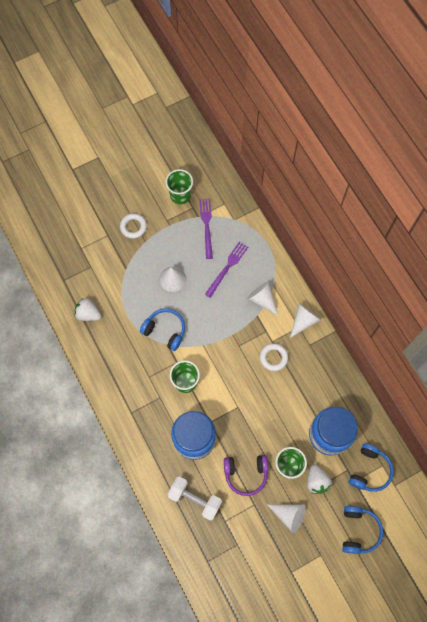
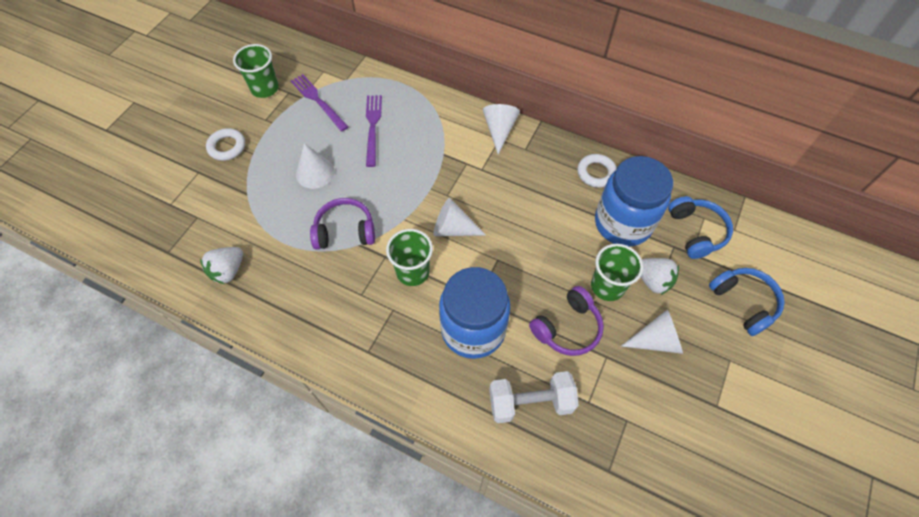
camera: 35 degrees left, 10 degrees down
white strawberry [74,298,101,321] -> white strawberry turned 45 degrees counterclockwise [200,247,243,284]
blue headphones [140,308,185,351] -> purple headphones [310,198,375,250]
white cone [247,281,278,315] -> white cone moved to [433,198,486,236]
white ring [260,343,288,371] -> white ring moved to [577,154,617,188]

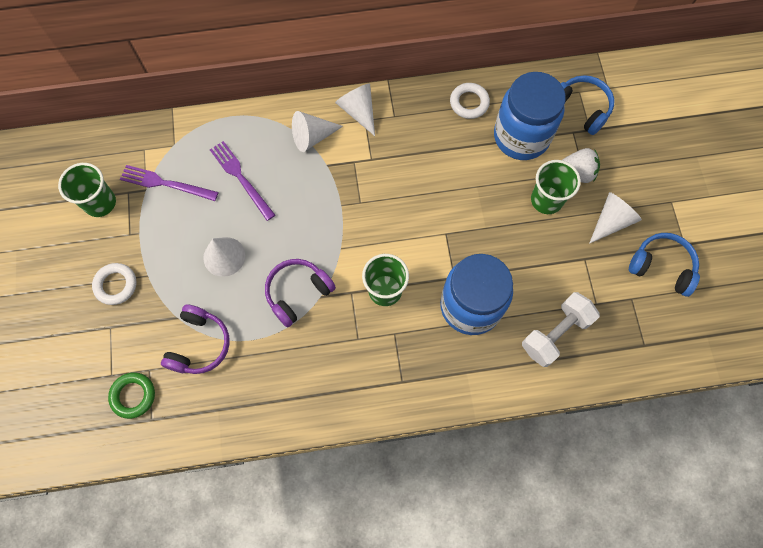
camera: 35 degrees left, 10 degrees up
white strawberry [200,247,243,284] -> none
white cone [433,198,486,236] -> white cone moved to [292,111,343,152]
purple headphones [529,286,604,356] -> purple headphones moved to [161,305,230,374]
blue headphones [709,268,785,336] -> blue headphones moved to [629,233,700,297]
none -> green ring [108,372,155,419]

